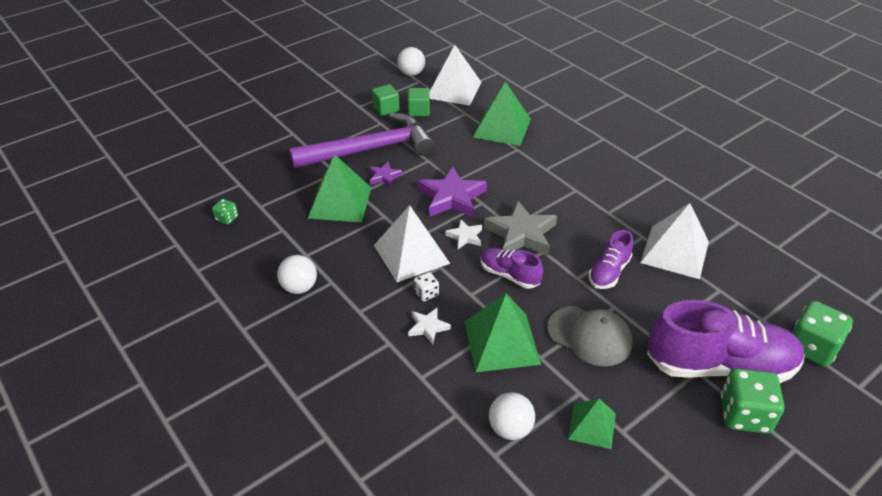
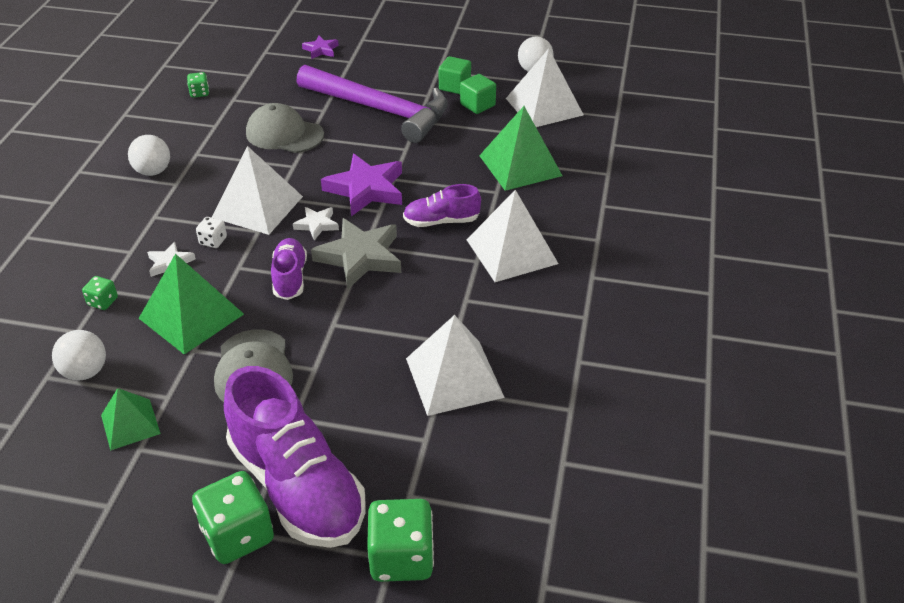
camera: 50 degrees right, 0 degrees up
green pyramid [308,154,371,222] -> grey cap [246,103,324,153]
purple star [369,161,403,187] -> purple star moved to [302,36,339,59]
purple shoe [589,230,633,289] -> purple shoe moved to [403,184,481,227]
none -> green dice [82,276,118,310]
none -> white pyramid [466,190,559,282]

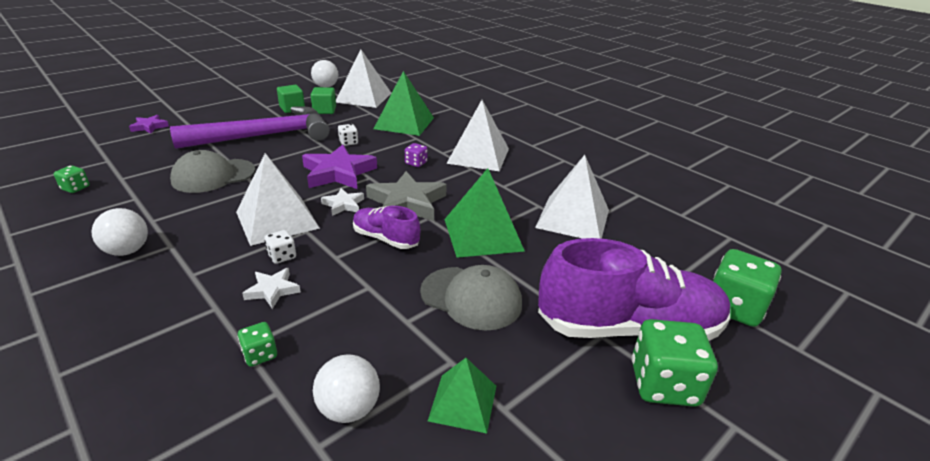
camera: 55 degrees left, 10 degrees down
green pyramid [139,254,244,355] -> green pyramid moved to [444,168,525,258]
purple shoe [403,184,481,227] -> purple dice [405,143,427,167]
none -> white dice [338,124,358,146]

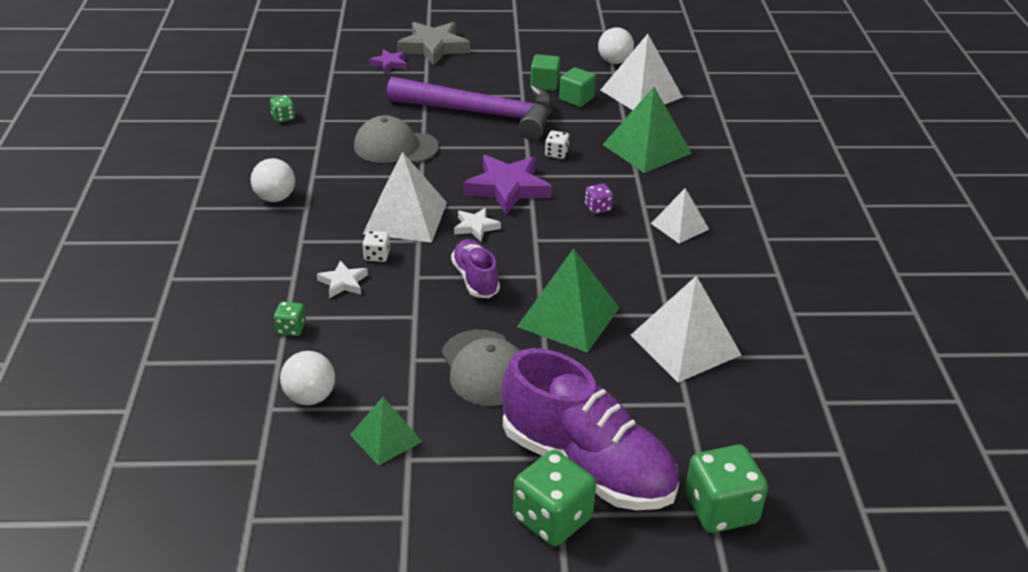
camera: 40 degrees right, 5 degrees up
grey star [366,171,447,221] -> grey star moved to [397,22,470,66]
white pyramid [446,100,509,171] -> white pyramid [651,188,709,243], size x0.60

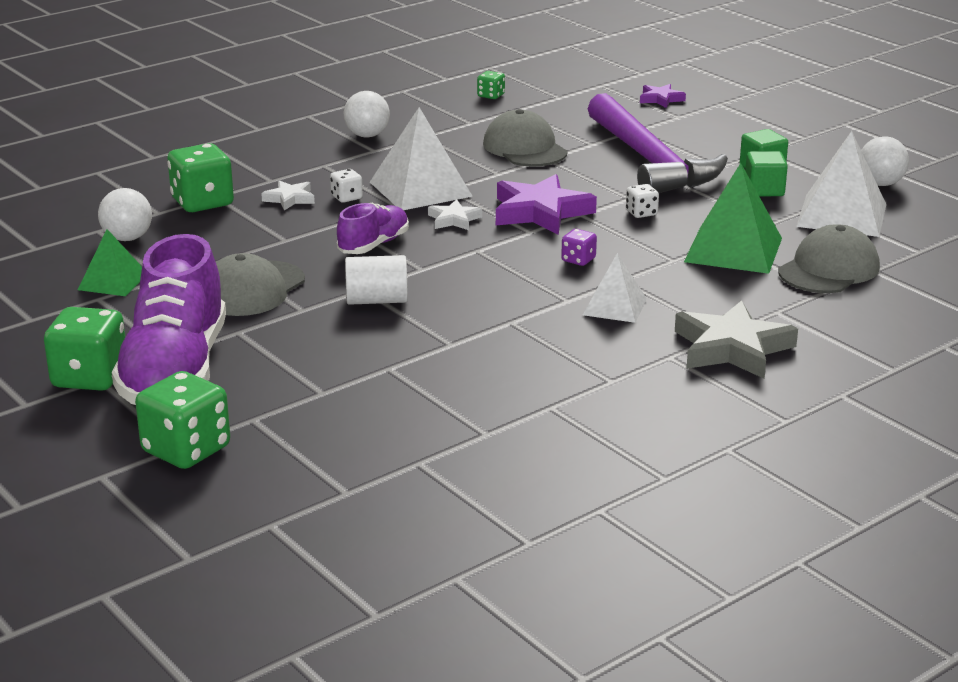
camera: 55 degrees right, 10 degrees down
green dice [274,301,306,336] -> green dice [167,143,234,212], size x2.03
grey star [397,22,470,66] -> grey star moved to [675,300,798,379]
green pyramid [517,248,619,353] -> white cylinder [345,255,408,305]
white pyramid [630,275,741,382] -> none
none -> grey cap [778,224,880,293]

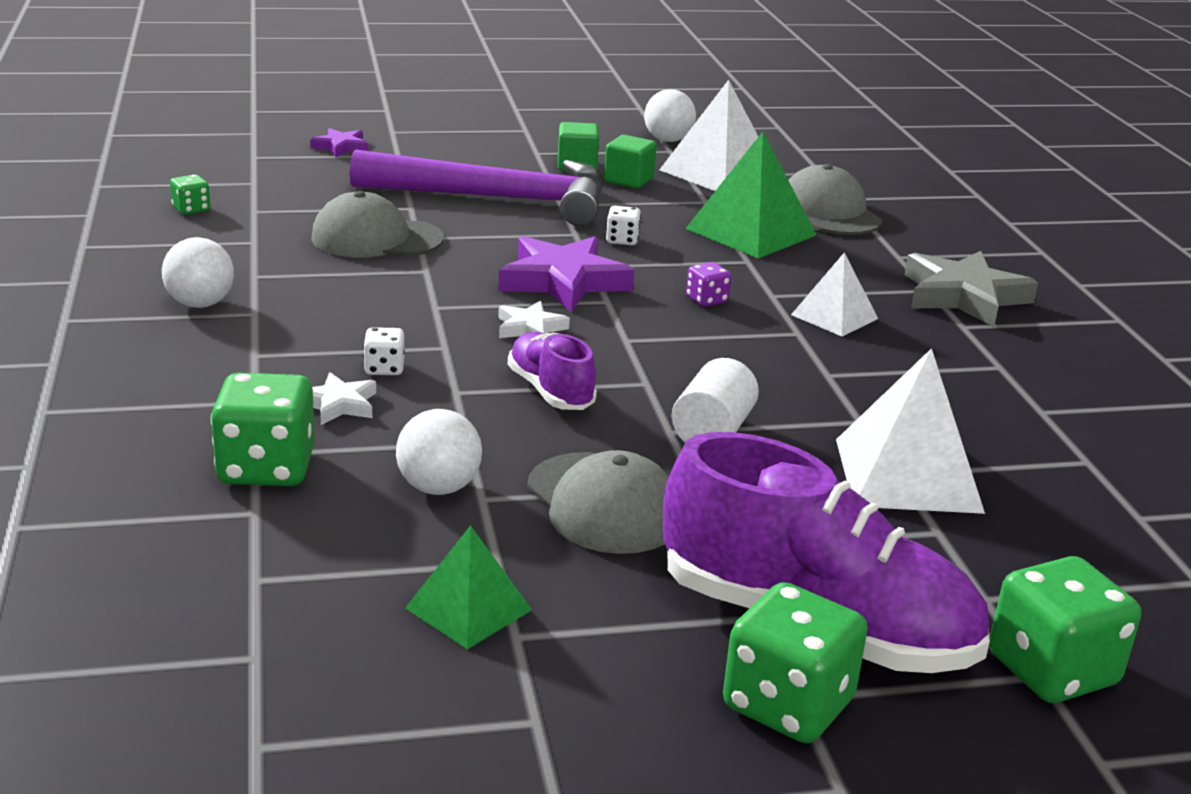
camera: 65 degrees left, 0 degrees up
white ball [98,188,152,241] -> white ball moved to [396,409,482,495]
white pyramid [370,107,473,210] -> white pyramid moved to [836,348,985,514]

